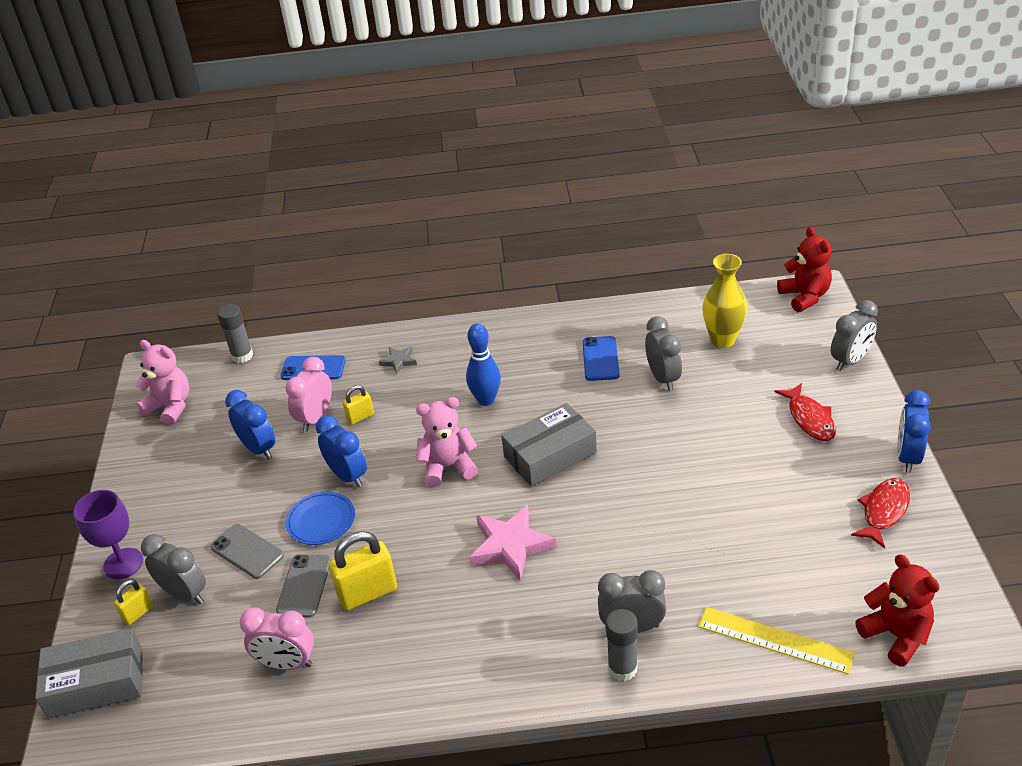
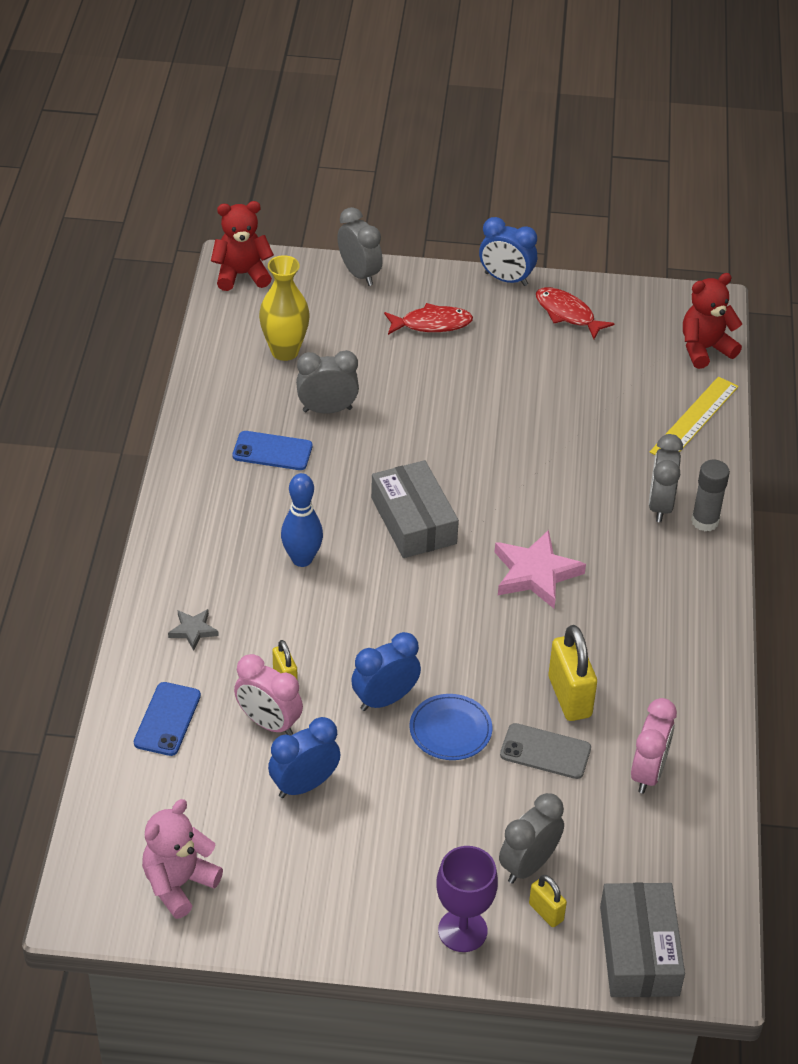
camera: 85 degrees left, 5 degrees up
grey phone [210,524,284,579] -> none
grey glue stick [217,304,253,363] -> none
pink teddy bear [416,397,478,487] -> none

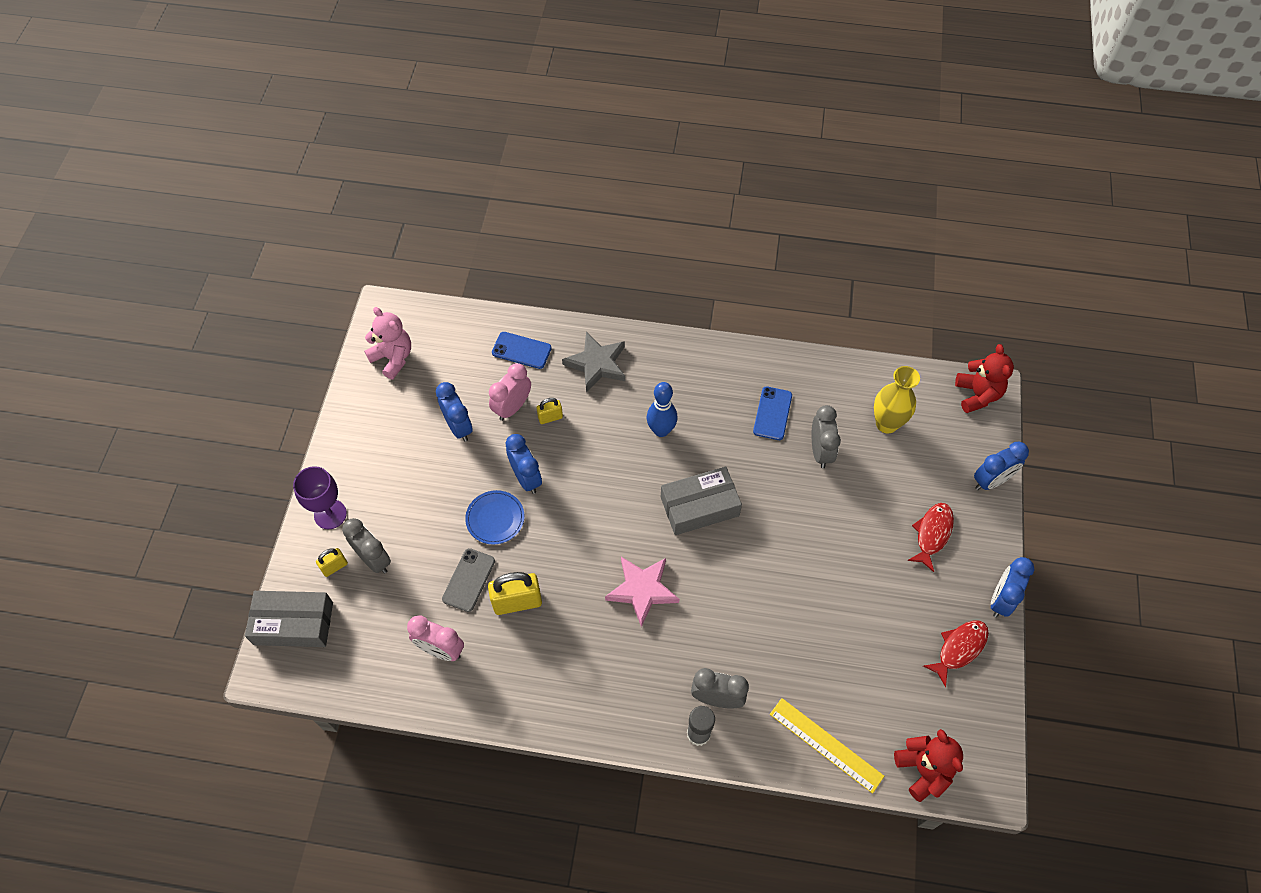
camera: 95 degrees right, 15 degrees up
grey star [168,609,219,651] -> grey star [562,332,625,393], size x1.93
grey clock [337,207,383,286] -> blue clock [974,442,1029,490]
red fish [384,303,473,335] -> red fish turned 150 degrees counterclockwise [907,503,954,572]

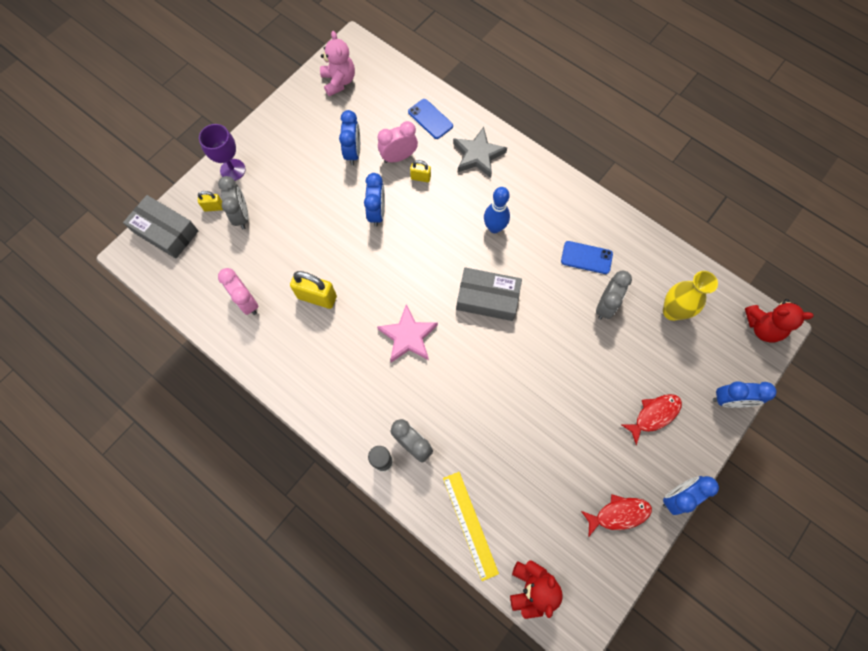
camera: 30 degrees right, 10 degrees up
grey phone [442,548,495,612] -> none
blue plate [465,490,524,544] -> none
blue phone [753,386,792,440] -> blue phone turned 60 degrees clockwise [561,241,613,274]
red teddy bear [955,344,1014,413] -> red teddy bear turned 75 degrees clockwise [745,299,813,342]

